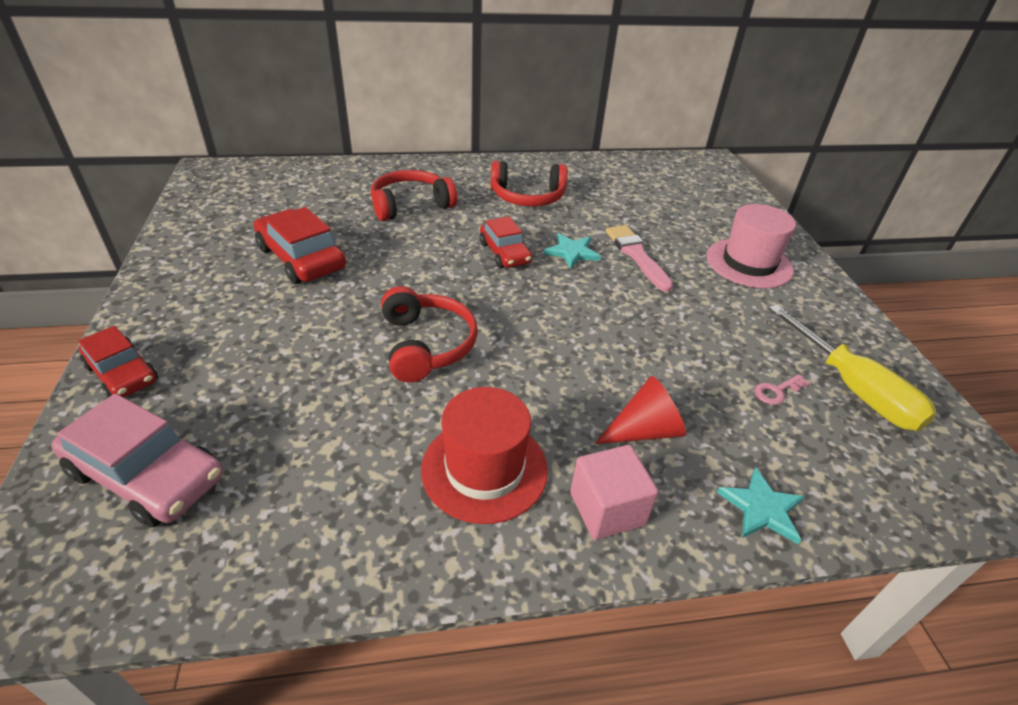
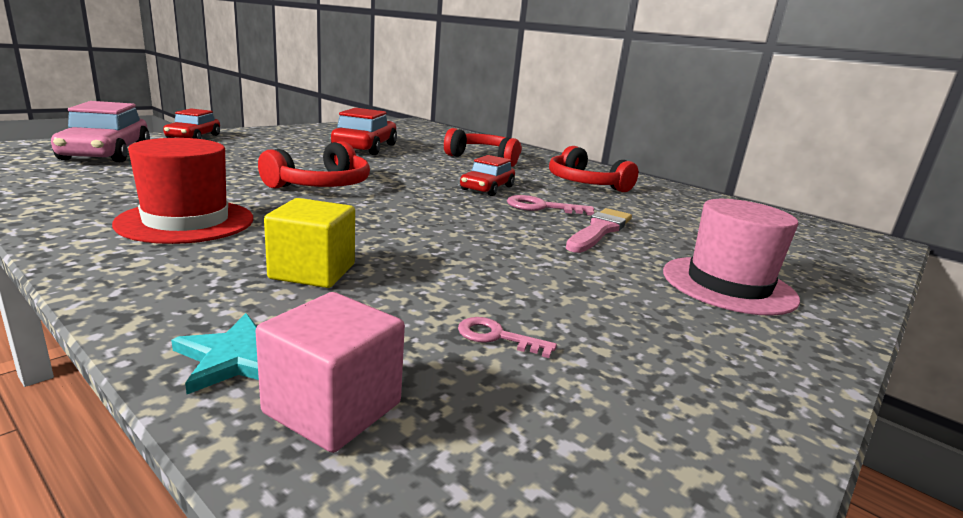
camera: 50 degrees right, 20 degrees down
turquoise star [544,233,601,269] -> pink key [507,195,594,216]
pink cube [570,445,658,540] -> pink cube moved to [256,292,405,453]
red cone [595,376,686,444] -> yellow cube [264,198,355,288]
yellow screwdriver [768,304,937,431] -> none

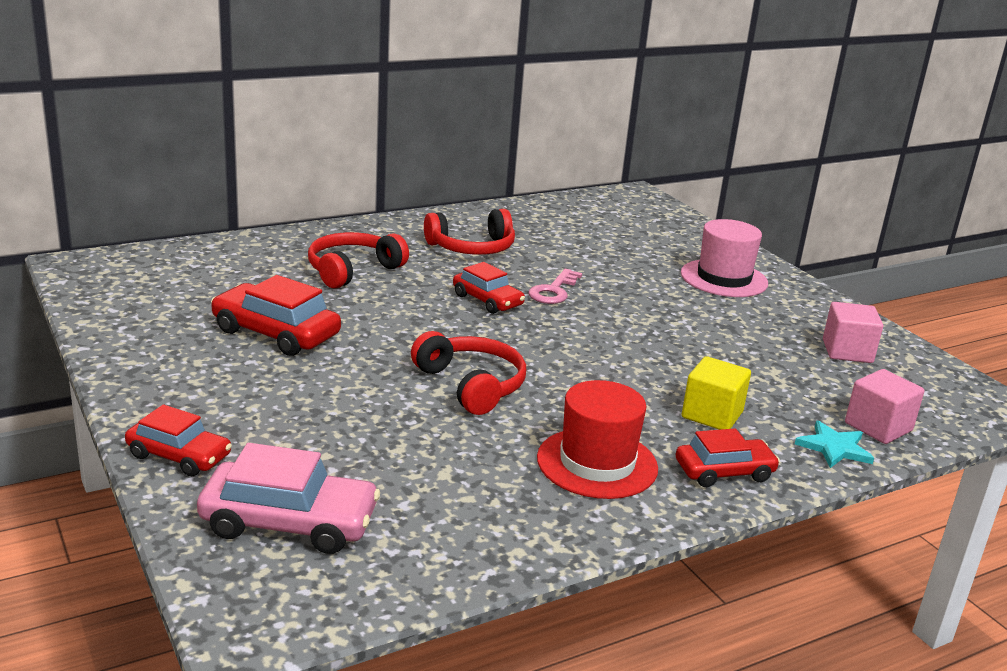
camera: 70 degrees left, 5 degrees up
pink key [458,317,557,358] -> none
pink brush [566,208,632,253] -> none
none -> red car [676,428,780,487]
none -> pink cube [823,302,883,363]

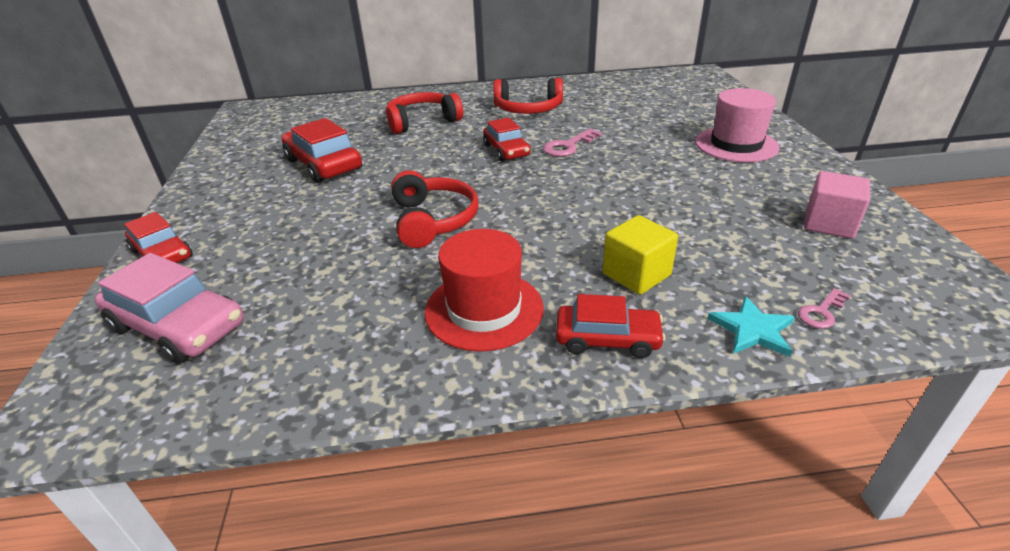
camera: 25 degrees right, 10 degrees up
pink cube [845,369,924,444] -> pink key [798,288,851,329]

